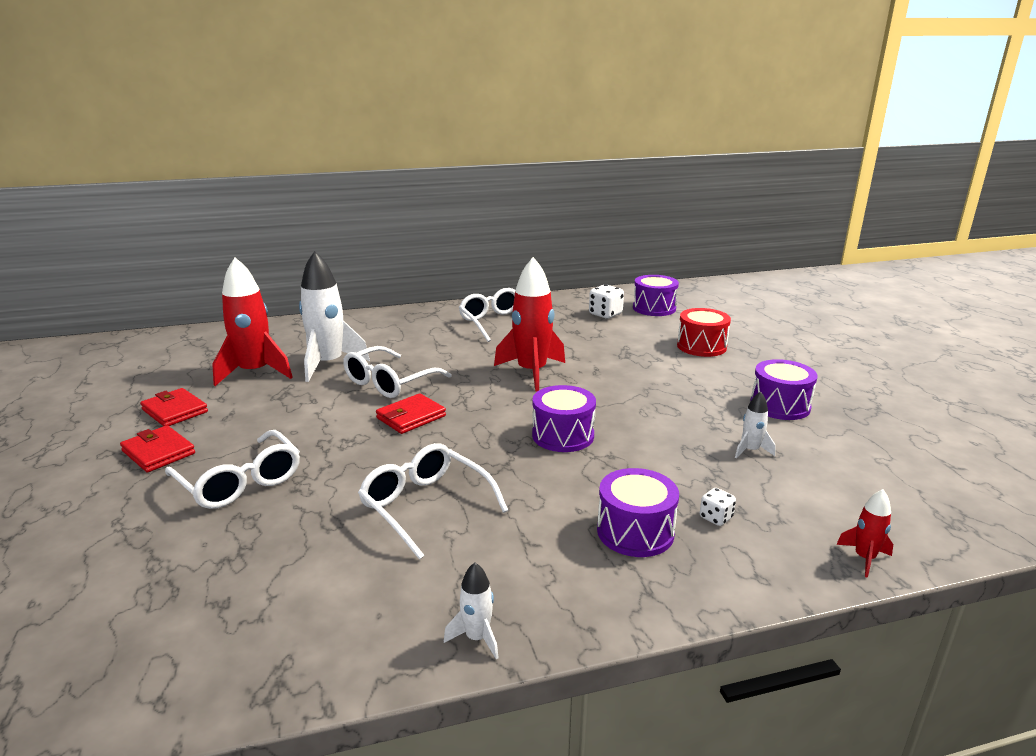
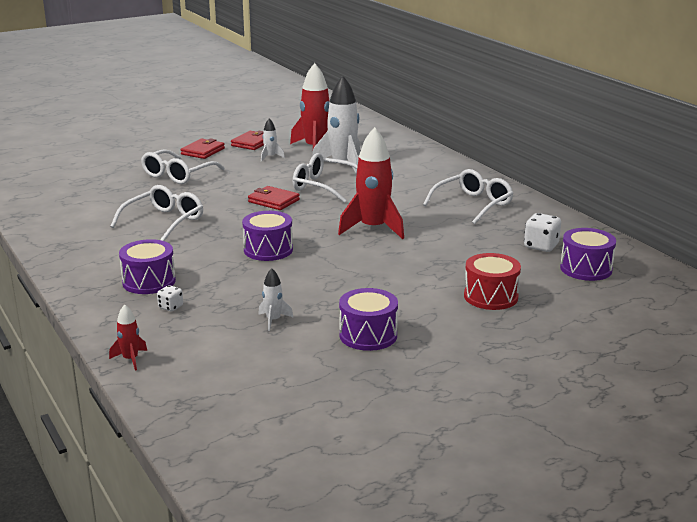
camera: 75 degrees right, 0 degrees up
white rocket [444,563,499,659] -> white rocket moved to [261,118,285,162]

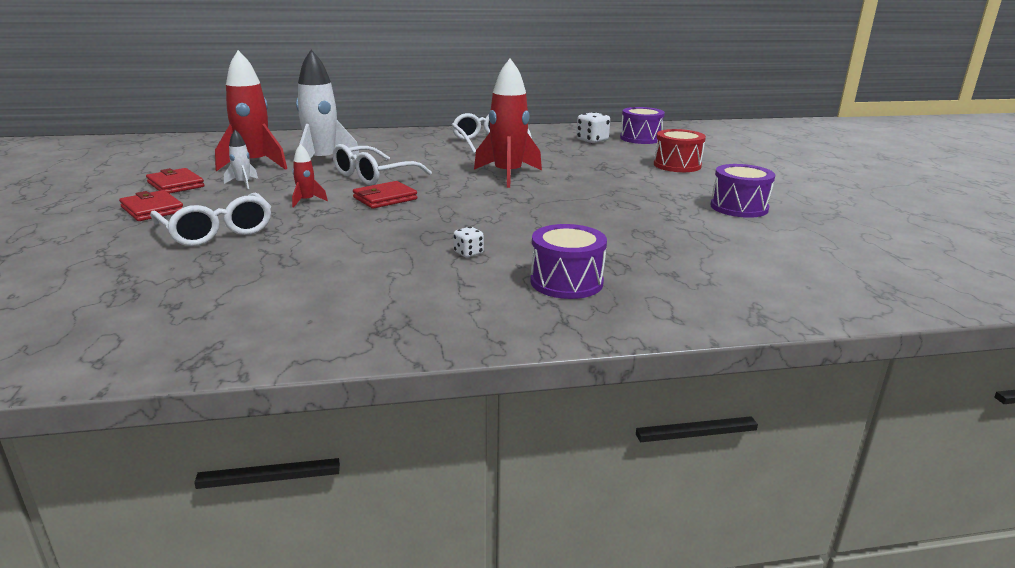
camera: 70 degrees left, 0 degrees up
red rocket [109,304,147,371] -> red rocket moved to [292,144,328,208]
white glasses [110,185,203,241] -> none
white dice [157,285,183,312] -> white dice moved to [453,227,484,257]
purple drum [242,211,293,261] -> none
white rocket [258,268,293,331] -> none

